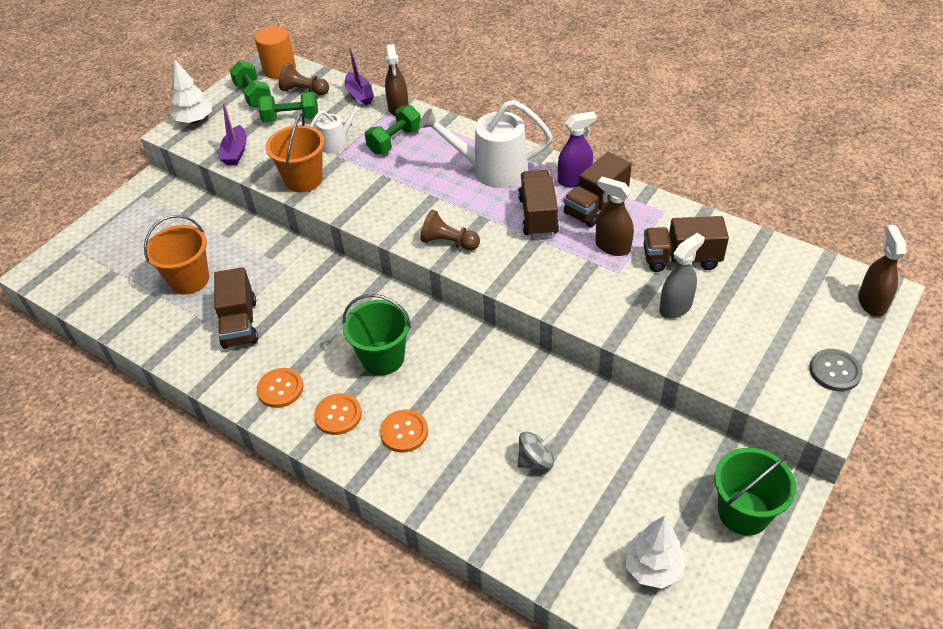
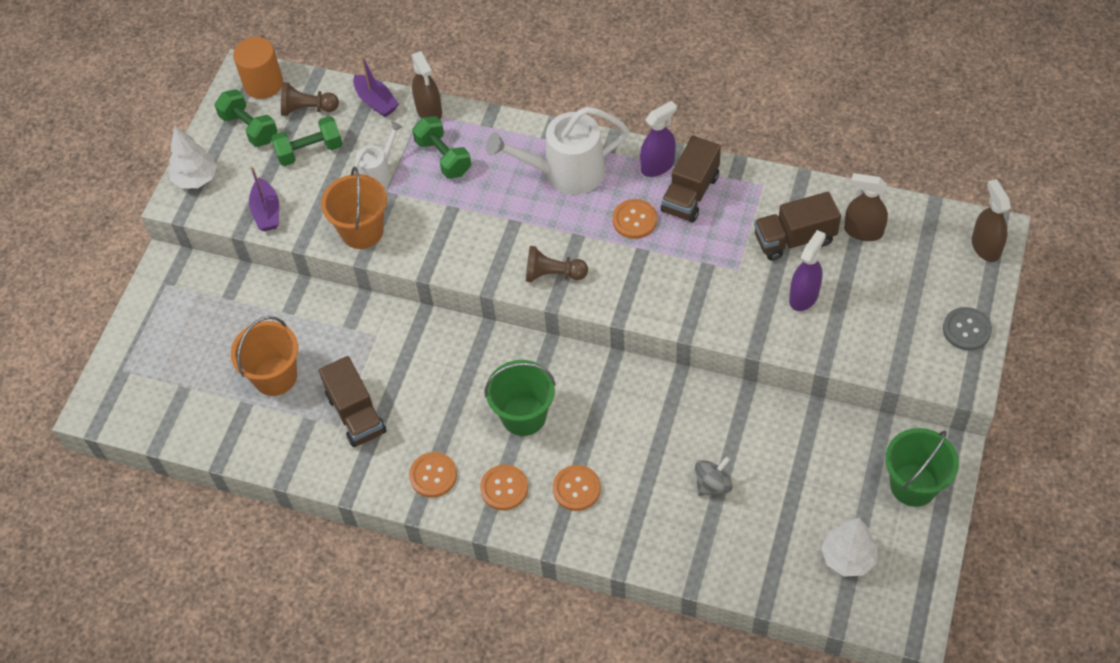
camera: 15 degrees left, 10 degrees up
green dumbbell [365,105,421,155] -> green dumbbell turned 60 degrees counterclockwise [412,116,471,178]
brown truck [518,170,559,237] -> orange button [612,199,657,239]
brown spray bottle [595,177,634,256] -> brown spray bottle moved to [844,173,888,241]
grey spray bottle [659,233,704,319] -> purple spray bottle [789,230,826,311]

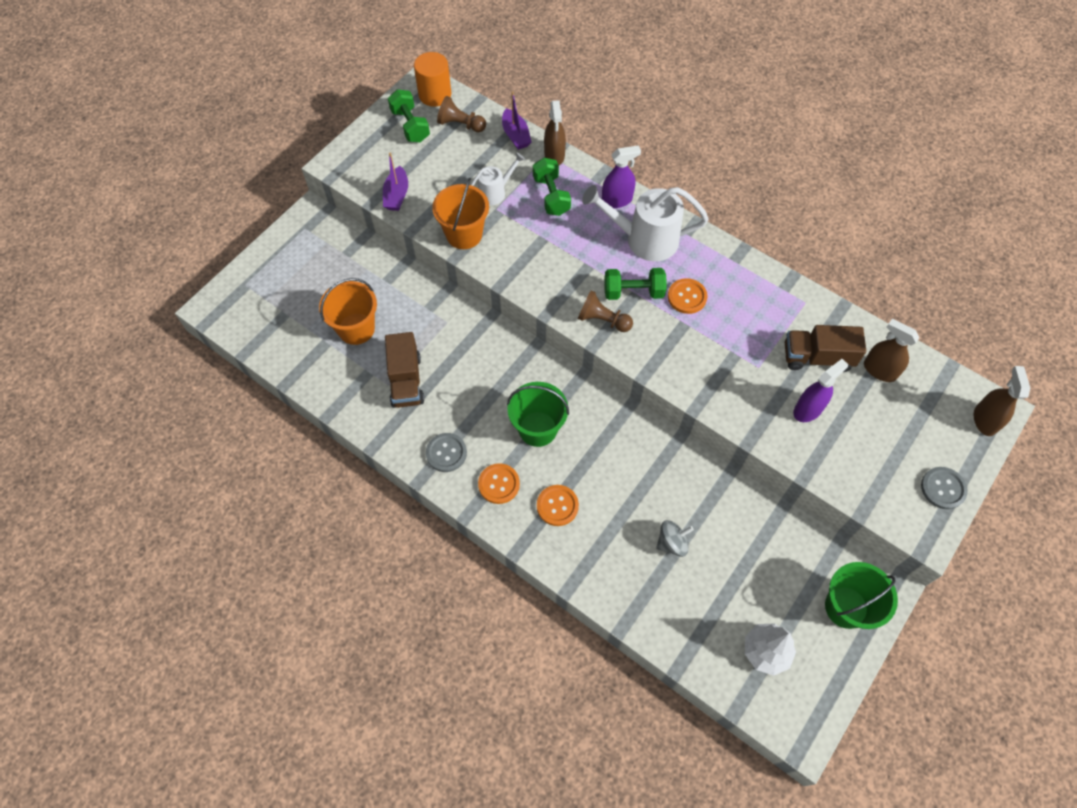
camera: 15 degrees right, 5 degrees up
white tree [169,126,218,189] -> none
green dumbbell [271,116,343,166] -> green dumbbell moved to [604,268,667,300]
orange button [409,452,457,498] -> grey button [426,433,467,472]
purple spray bottle [640,101,677,177] -> purple spray bottle moved to [602,145,641,208]
brown truck [661,136,721,222] -> none

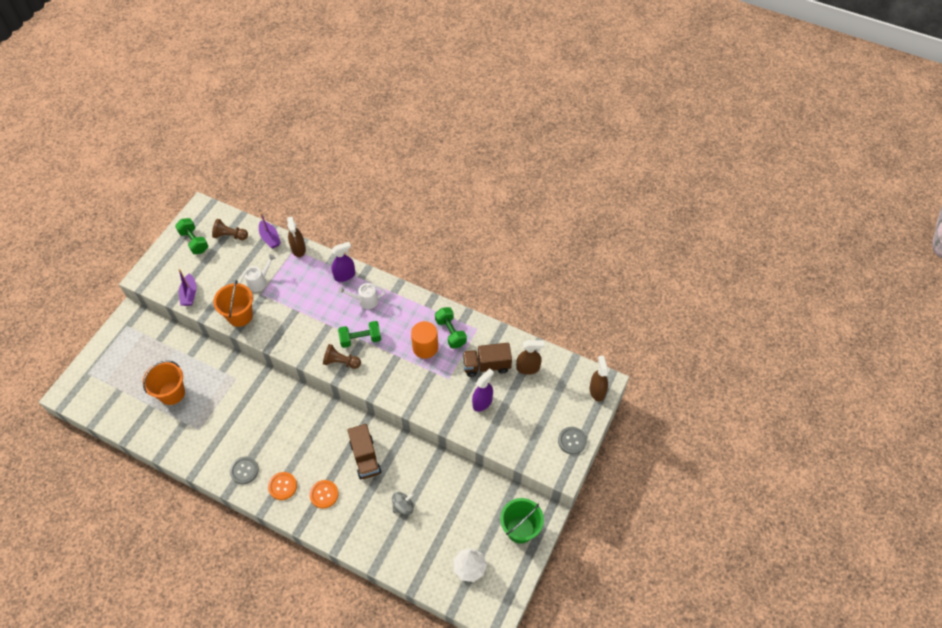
camera: 10 degrees left, 5 degrees down
brown truck [385,332,424,408] -> brown truck moved to [348,424,382,479]
orange cylinder [414,52,451,107] -> orange cylinder moved to [411,321,438,359]
green bucket [507,382,569,447] -> none
green dumbbell [533,158,571,216] -> green dumbbell moved to [435,307,467,349]
white watering can [582,185,709,261] -> white watering can [338,283,386,309], size x0.55
orange button [668,278,708,314] -> none
brown spray bottle [864,319,920,382] -> brown spray bottle turned 150 degrees clockwise [516,340,544,375]

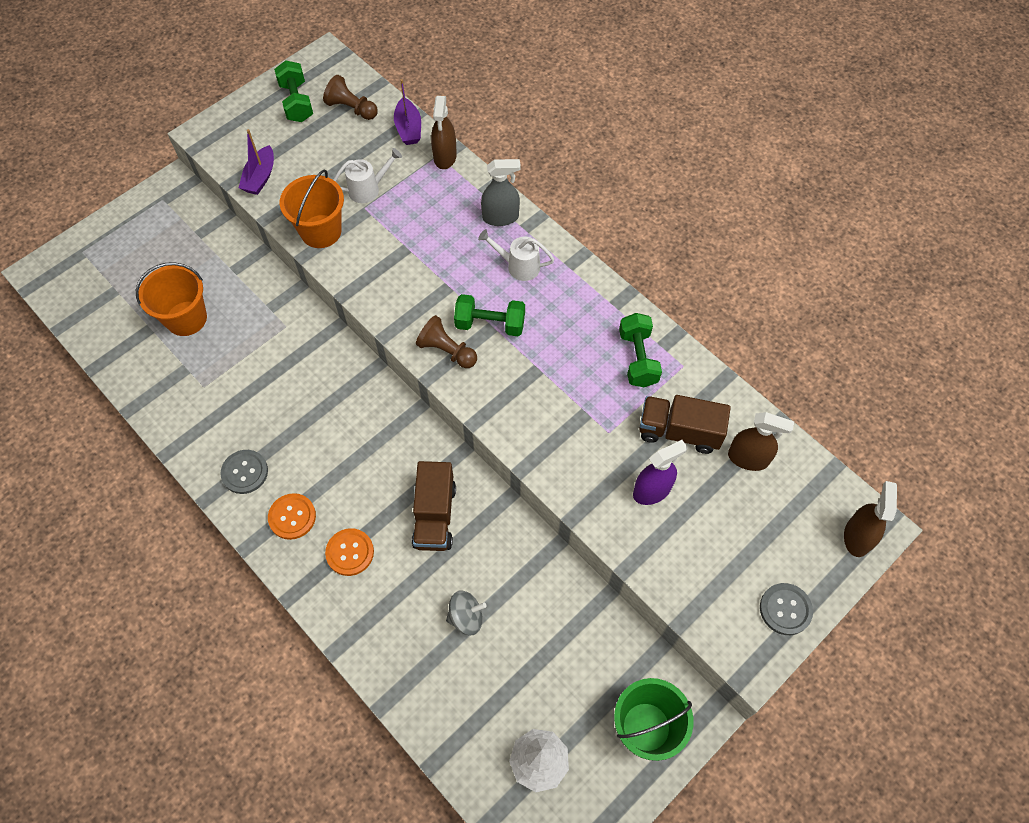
camera: 20 degrees right, 5 degrees up
purple spray bottle [331,242,355,282] -> grey spray bottle [481,159,521,226]
orange cylinder [411,321,438,359] -> none

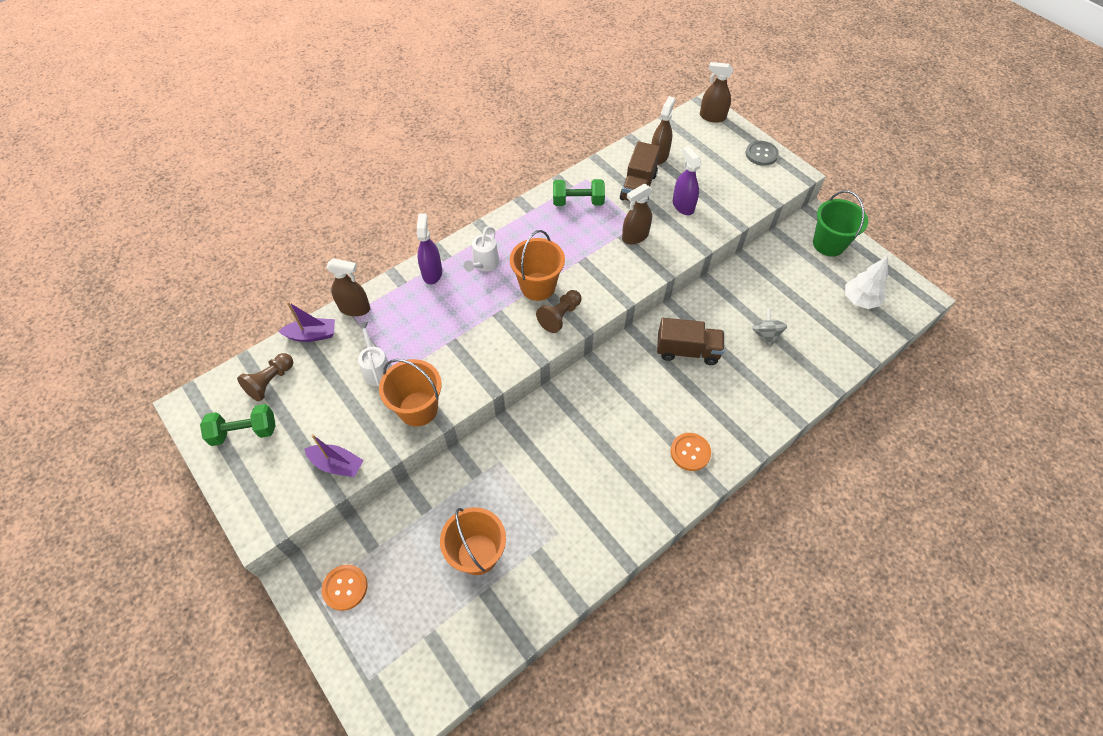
camera: 85 degrees left, 5 degrees down
grey button [221,450,268,494] -> none
orange button [325,528,374,576] -> orange button moved to [322,565,367,611]
green dumbbell [454,294,525,336] -> orange bucket [510,230,565,301]
grey spray bottle [481,159,521,226] -> purple spray bottle [417,214,442,284]
none -> brown spray bottle [622,184,653,244]

